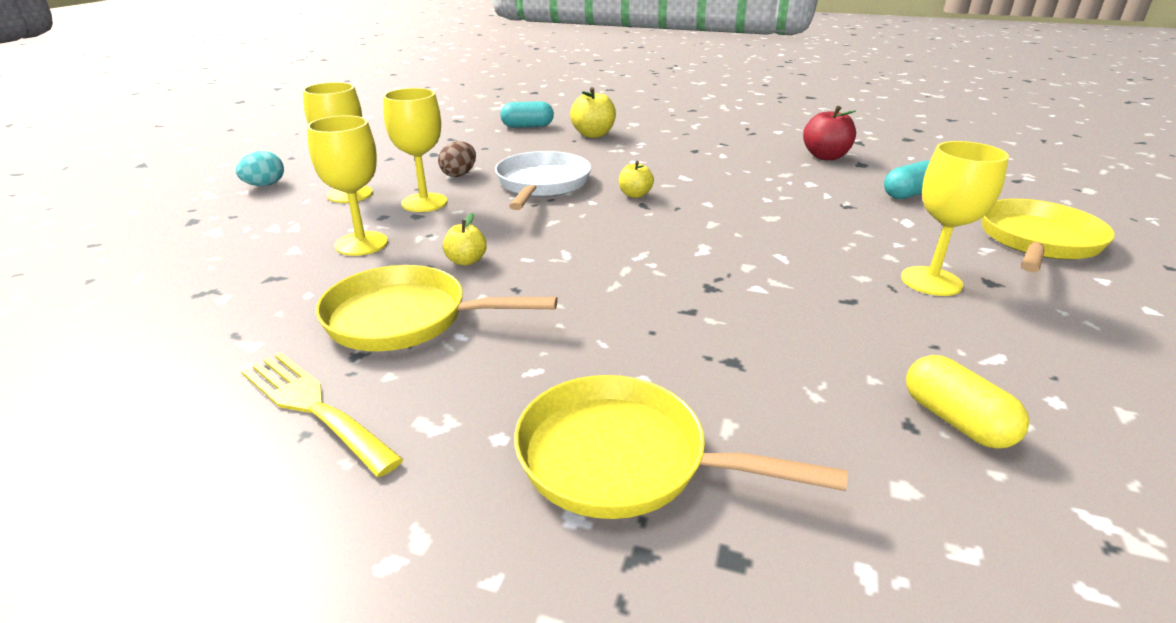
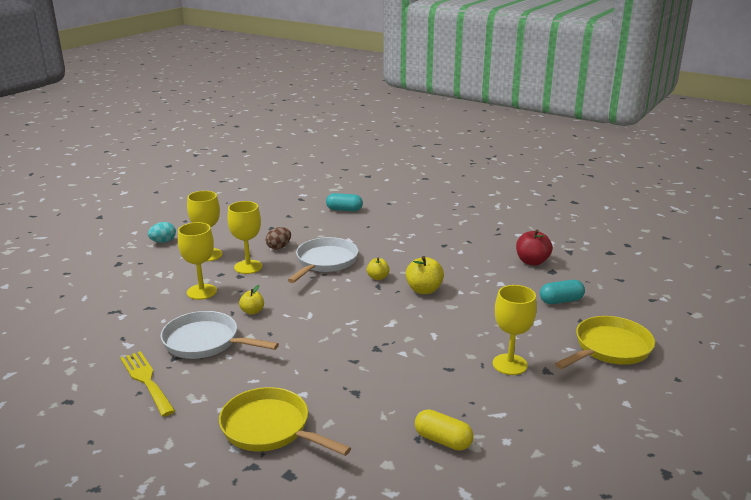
camera: 15 degrees right, 5 degrees down
yellow pan [316,265,558,351] -> white pan [161,311,279,359]
yellow apple [570,87,616,138] -> yellow apple moved to [406,256,444,294]
yellow capsule [906,355,1029,449] -> yellow capsule turned 45 degrees counterclockwise [415,409,473,451]

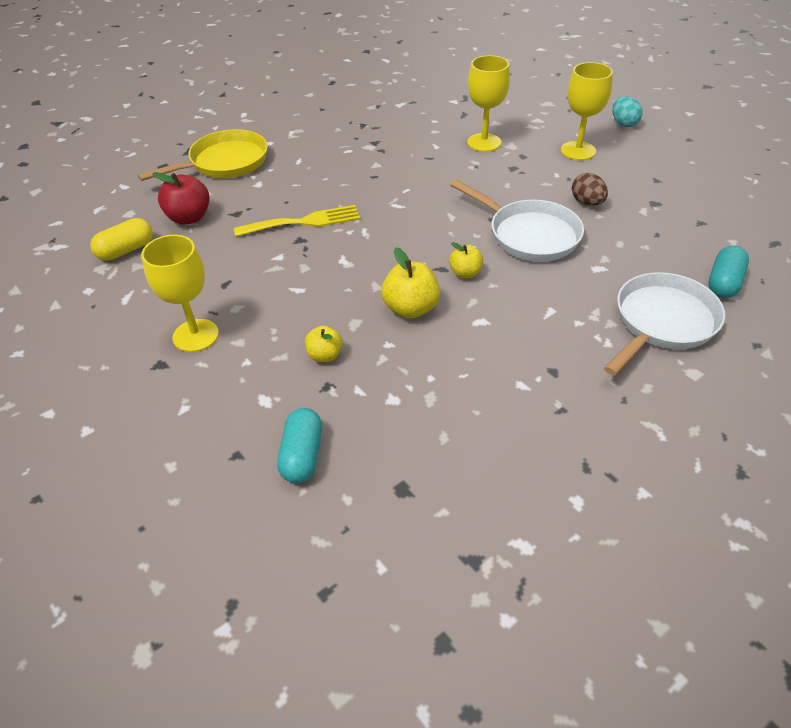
camera: 110 degrees right, 20 degrees up
yellow fork [120,351,175,417] -> yellow fork moved to [234,205,360,237]
white pan [161,311,279,359] -> white pan moved to [604,272,725,376]
yellow goblet [227,201,262,274] -> none
yellow apple [239,285,264,315] -> yellow apple moved to [305,326,343,362]
red apple [516,230,553,266] -> red apple moved to [152,172,210,225]
yellow pan [555,316,655,369] -> none

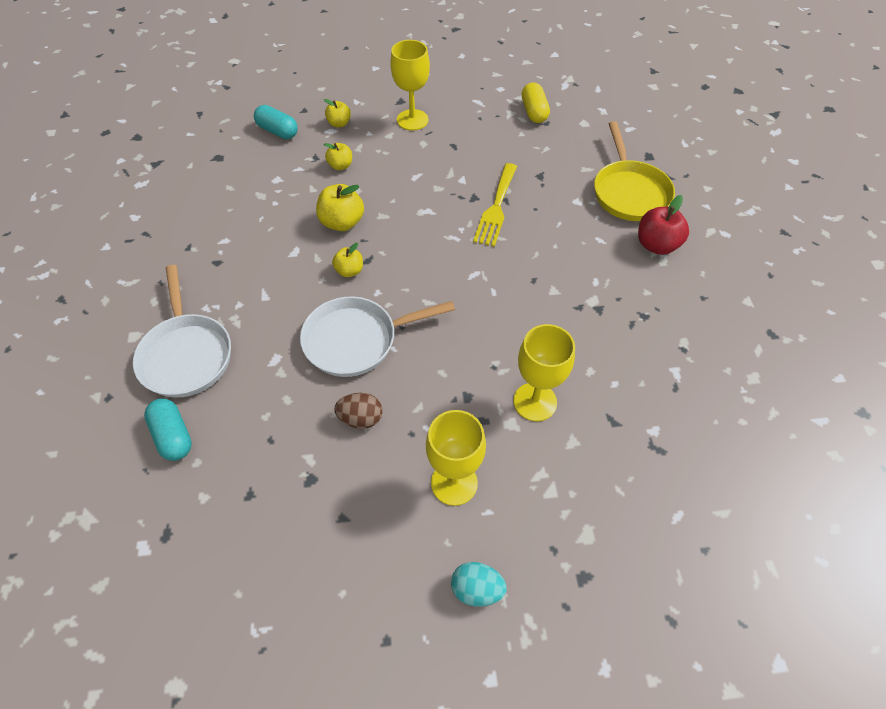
camera: 120 degrees right, 10 degrees up
red apple [152,172,210,225] -> red apple moved to [638,195,689,255]
none -> yellow apple [324,99,351,127]

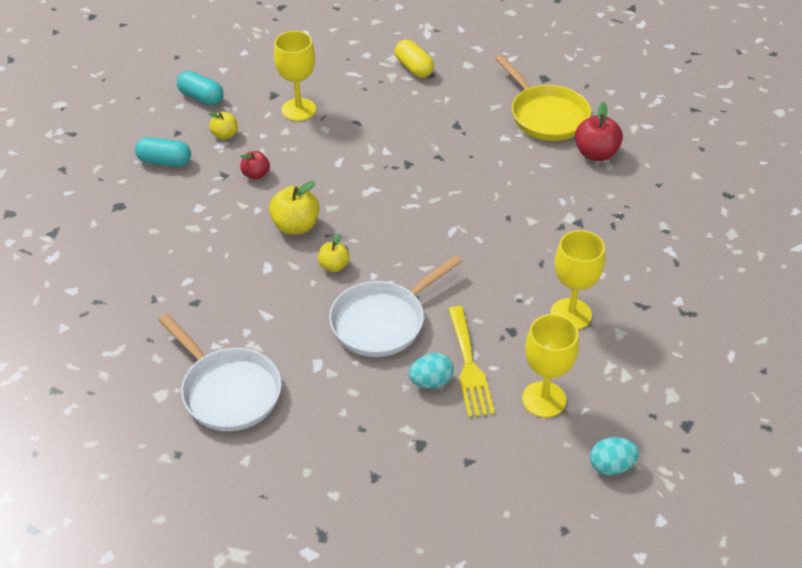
camera: 25 degrees left, 10 degrees down
turquoise capsule [144,399,192,461] -> turquoise capsule moved to [177,71,224,105]
yellow apple [324,143,352,170] -> red apple [240,151,270,180]
brown egg [334,393,383,429] -> turquoise egg [409,353,454,388]
yellow fork [473,163,517,247] -> yellow fork moved to [448,306,495,417]

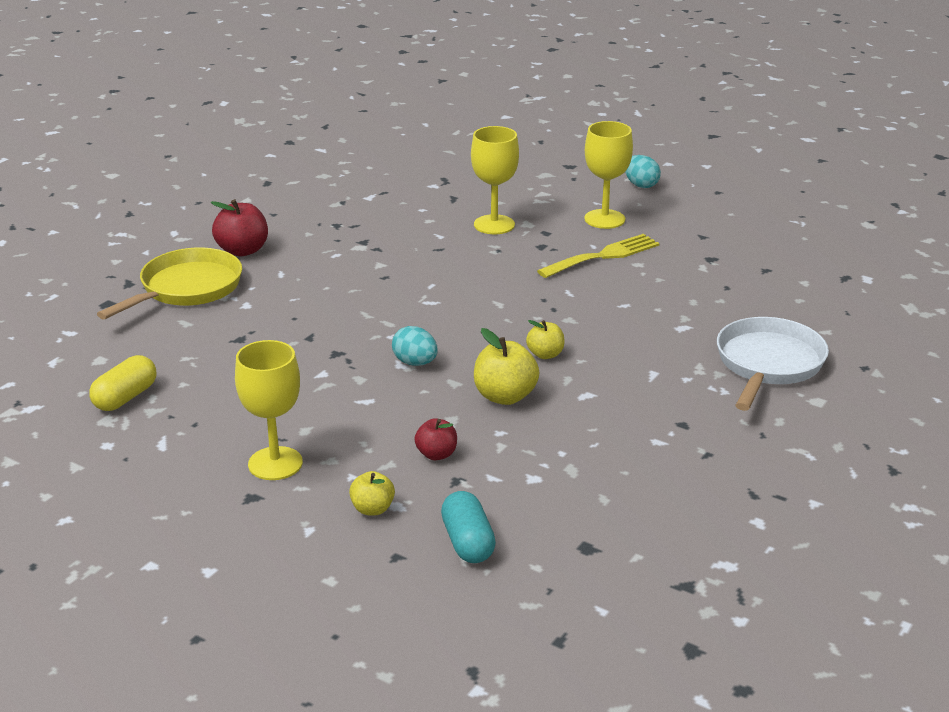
camera: 115 degrees left, 15 degrees down
turquoise capsule [177,71,224,105] -> none
white pan [329,255,462,357] -> none
turquoise egg [409,353,454,388] -> turquoise egg moved to [392,326,438,366]

